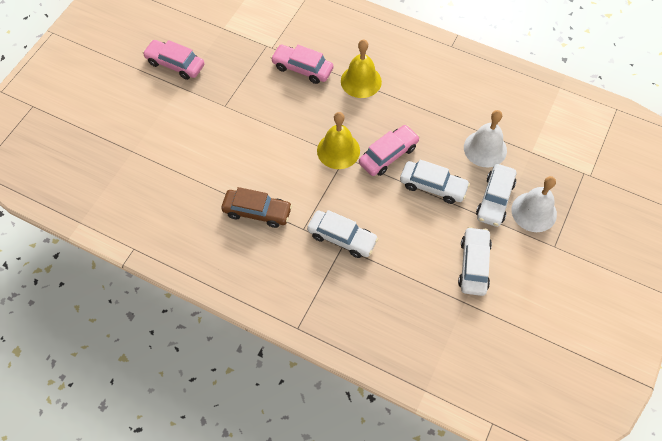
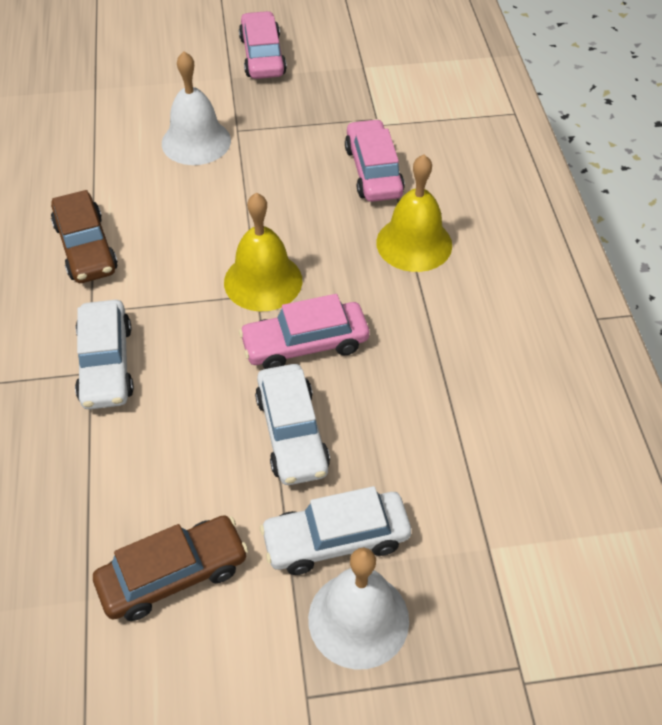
camera: 55 degrees right, 10 degrees down
pink car [359,125,420,176] -> pink car turned 150 degrees clockwise [239,294,369,369]
white car [458,227,492,296] -> brown car [93,515,248,621]
white bell [464,110,507,168] -> white bell moved to [162,51,231,165]

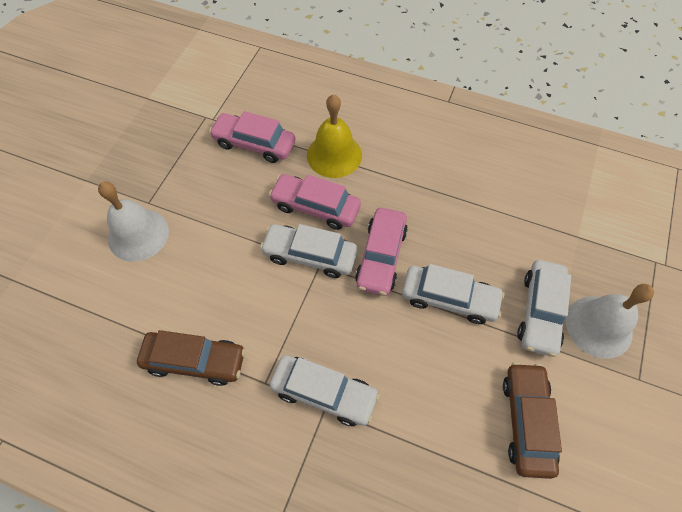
camera: 60 degrees left, 10 degrees up
yellow bell [224,193,302,311] -> white car [260,224,357,278]
pink car [239,11,287,79] -> pink car moved to [269,174,361,230]

